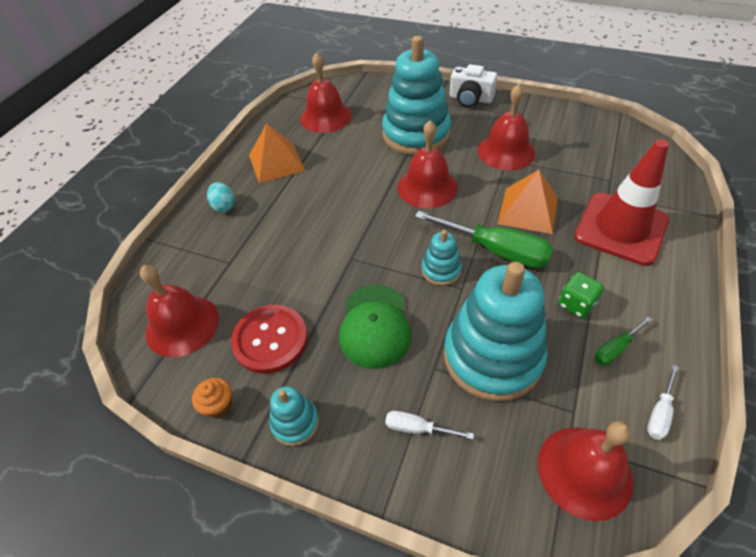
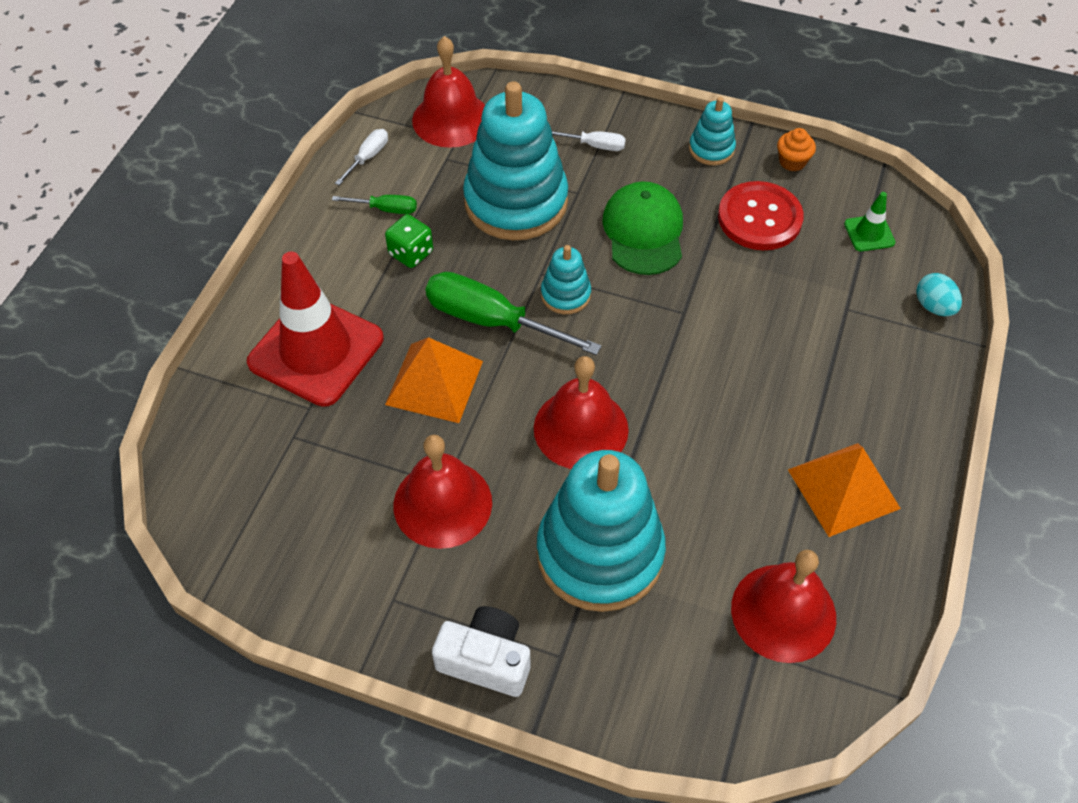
camera: 175 degrees right, 5 degrees up
red bell [140,265,219,357] -> green traffic cone [844,192,895,251]
turquoise egg [207,182,235,212] -> turquoise egg moved to [916,273,962,316]
green screwdriver [595,316,653,365] -> green screwdriver turned 45 degrees clockwise [332,195,417,214]

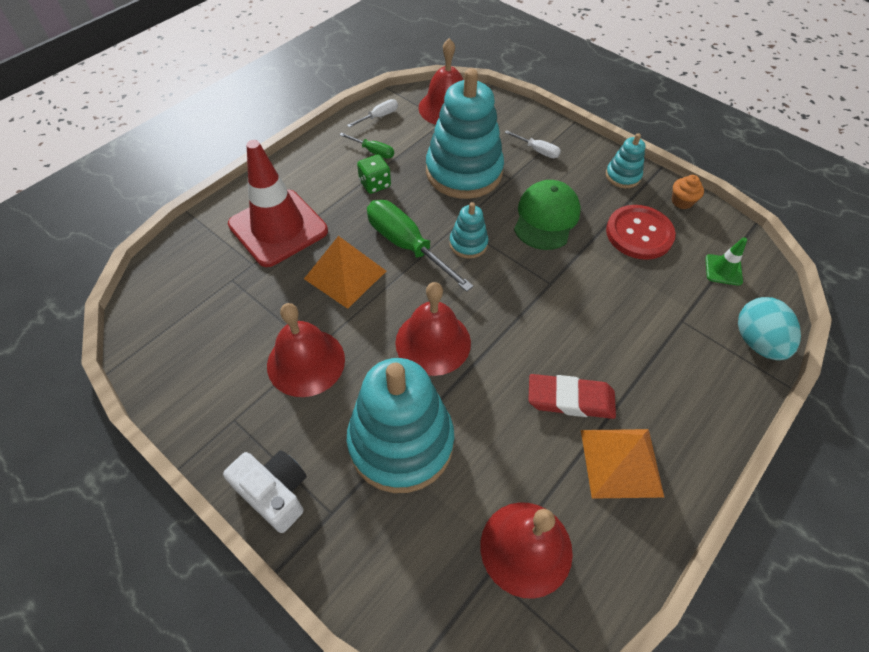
camera: 20 degrees right, 0 degrees up
turquoise egg [916,273,962,316] -> turquoise egg [738,297,801,360], size x1.58
none -> red eraser [528,374,616,419]

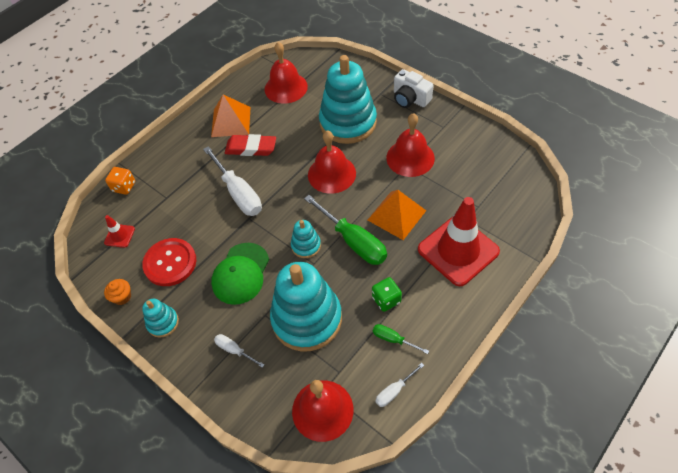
camera: 175 degrees left, 0 degrees up
green traffic cone [705,237,747,286] -> red traffic cone [104,215,135,248]
turquoise egg [738,297,801,360] -> orange dice [105,167,135,195]
none -> white screwdriver [203,146,262,216]

